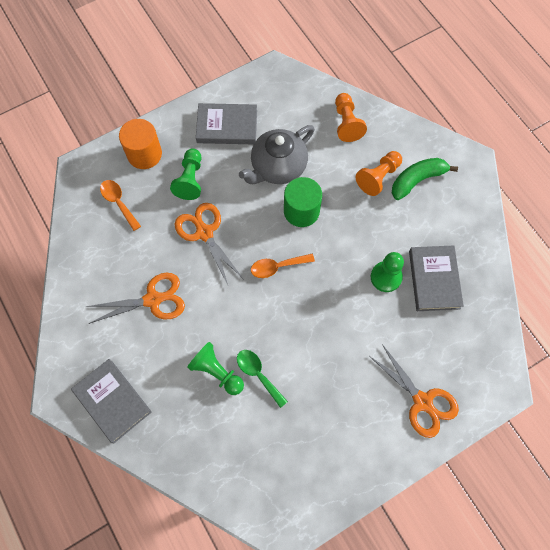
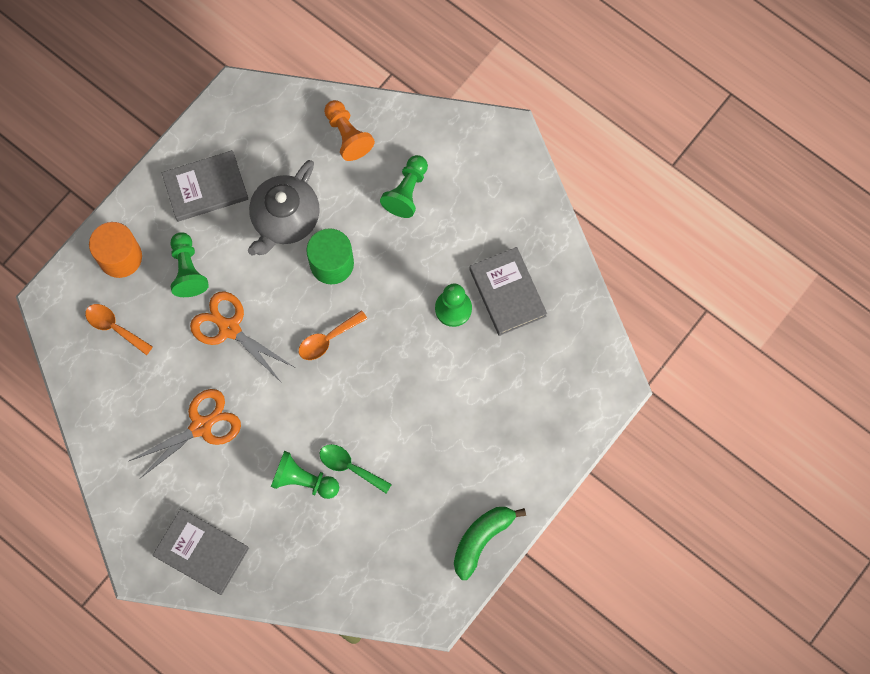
camera: 20 degrees left, 5 degrees up
orange pawn [356,151,402,196] -> green pawn [380,155,428,218]
orange scissors [368,344,459,438] -> none
green banana [392,158,458,200] -> green banana moved to [454,507,526,580]

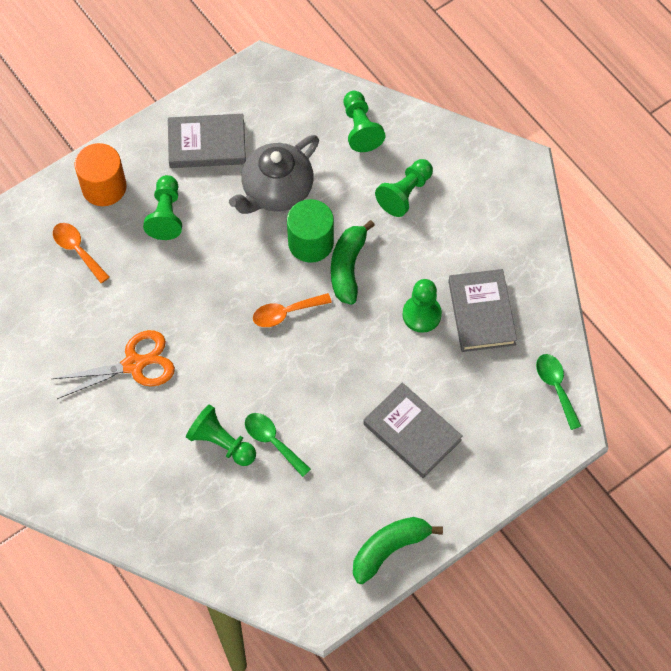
camera: 15 degrees right, 10 degrees down
grey book [153,508,249,595] -> grey book moved to [363,382,462,478]
orange scissors [190,291,294,383] -> none
orange pawn [324,100,375,161] -> green pawn [344,91,385,152]
none -> green banana [331,220,375,305]
none -> green spoon [536,354,581,430]

